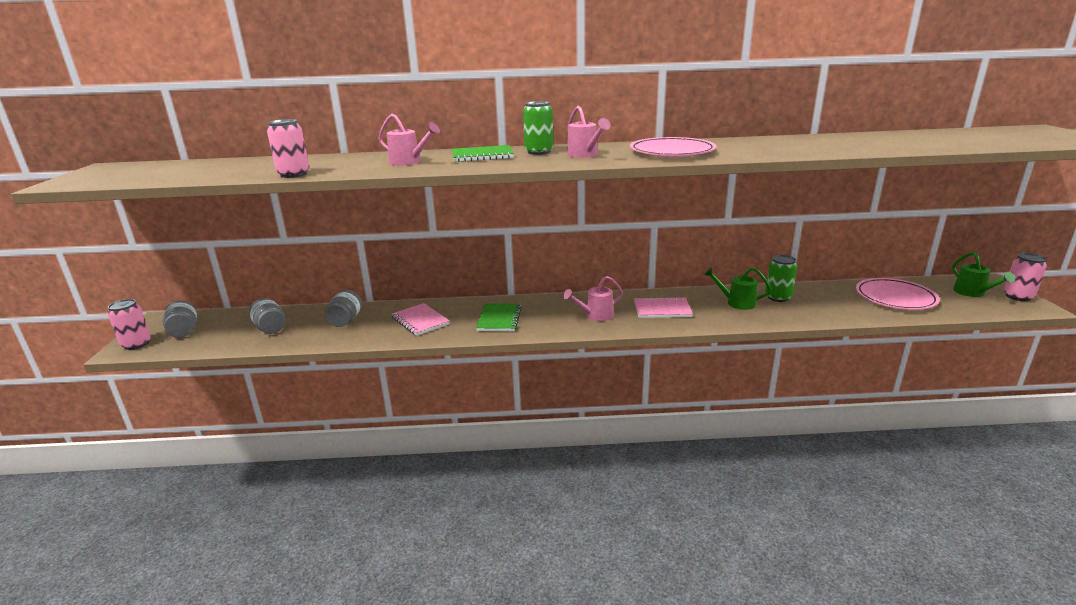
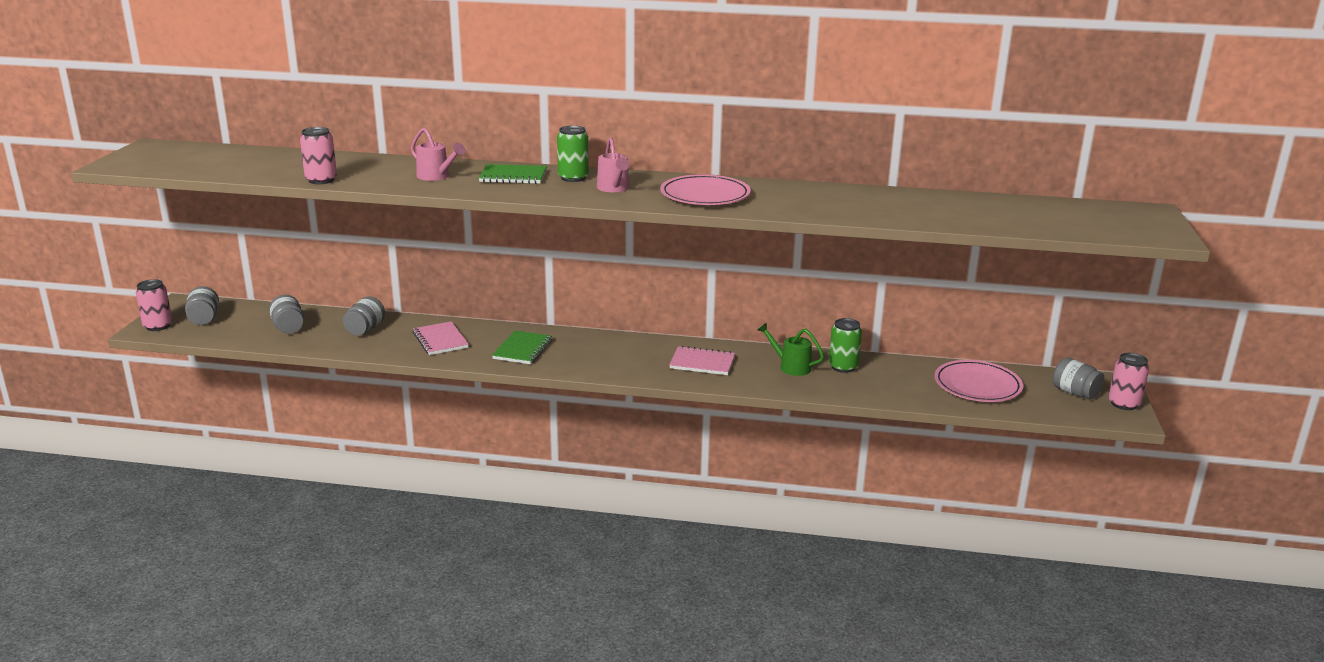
camera: 10 degrees right, 0 degrees up
pink watering can [563,276,623,321] -> none
green watering can [952,252,1015,297] -> grey jar [1053,357,1104,399]

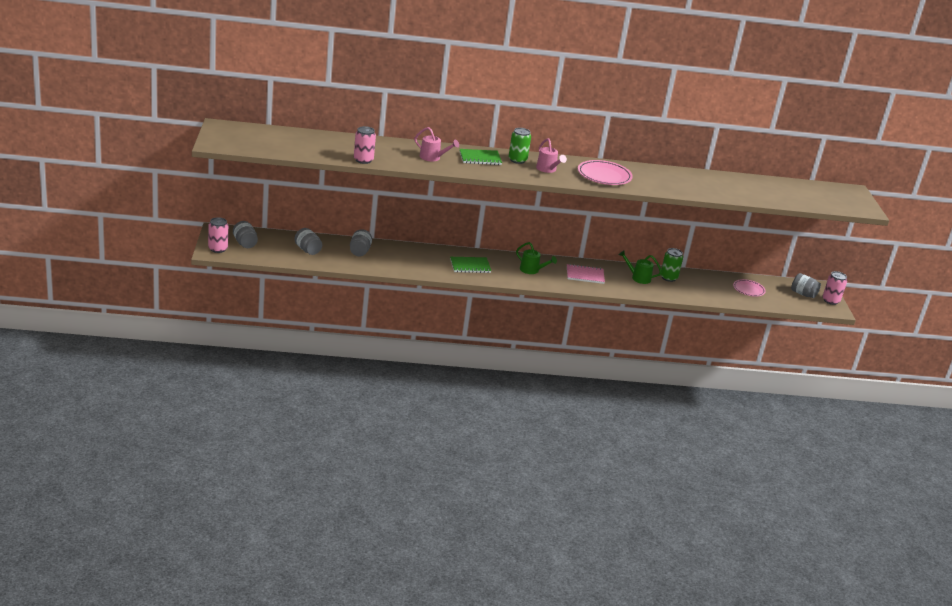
camera: 15 degrees left, 5 degrees up
pink notebook [413,321,469,355] -> none
green notebook [492,330,552,364] -> green notebook turned 75 degrees clockwise [450,257,492,273]
pink plate [934,360,1023,402] -> pink plate [733,279,766,297], size x0.63
none -> green watering can [516,242,557,274]

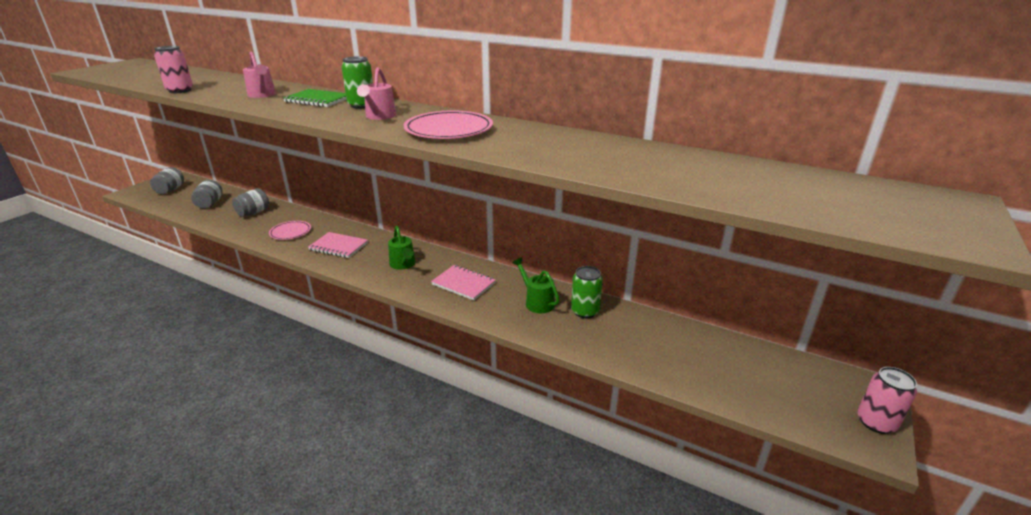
camera: 35 degrees right, 0 degrees up
pink can [208,217,228,253] -> none
green notebook [450,257,492,273] -> pink notebook [308,232,368,258]
pink plate [733,279,766,297] -> pink plate moved to [269,221,311,240]
grey jar [791,273,821,298] -> none

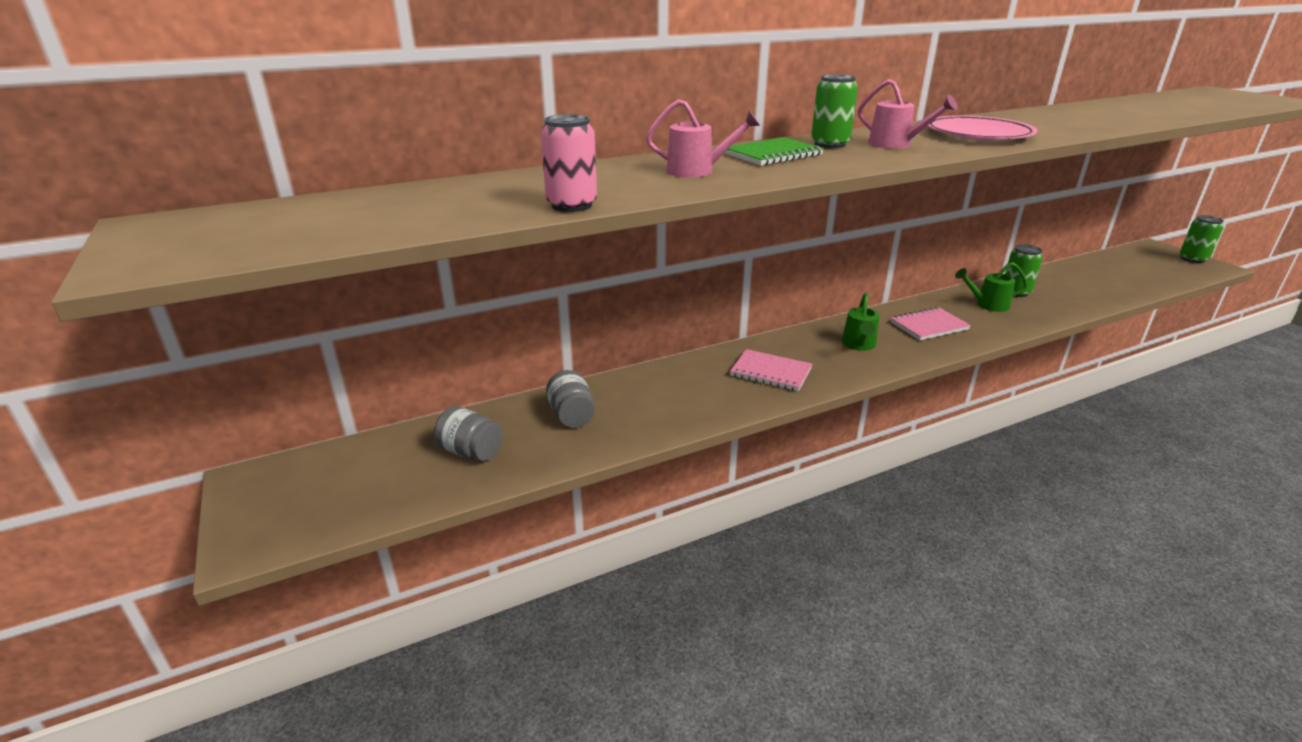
camera: 55 degrees left, 0 degrees up
grey jar [150,167,184,194] -> none
pink plate [269,221,311,240] -> none
pink notebook [308,232,368,258] -> pink notebook turned 60 degrees clockwise [730,349,812,391]
green watering can [388,226,416,270] -> green watering can turned 90 degrees clockwise [842,293,880,351]
pink can [857,367,917,434] -> green can [1180,215,1224,263]

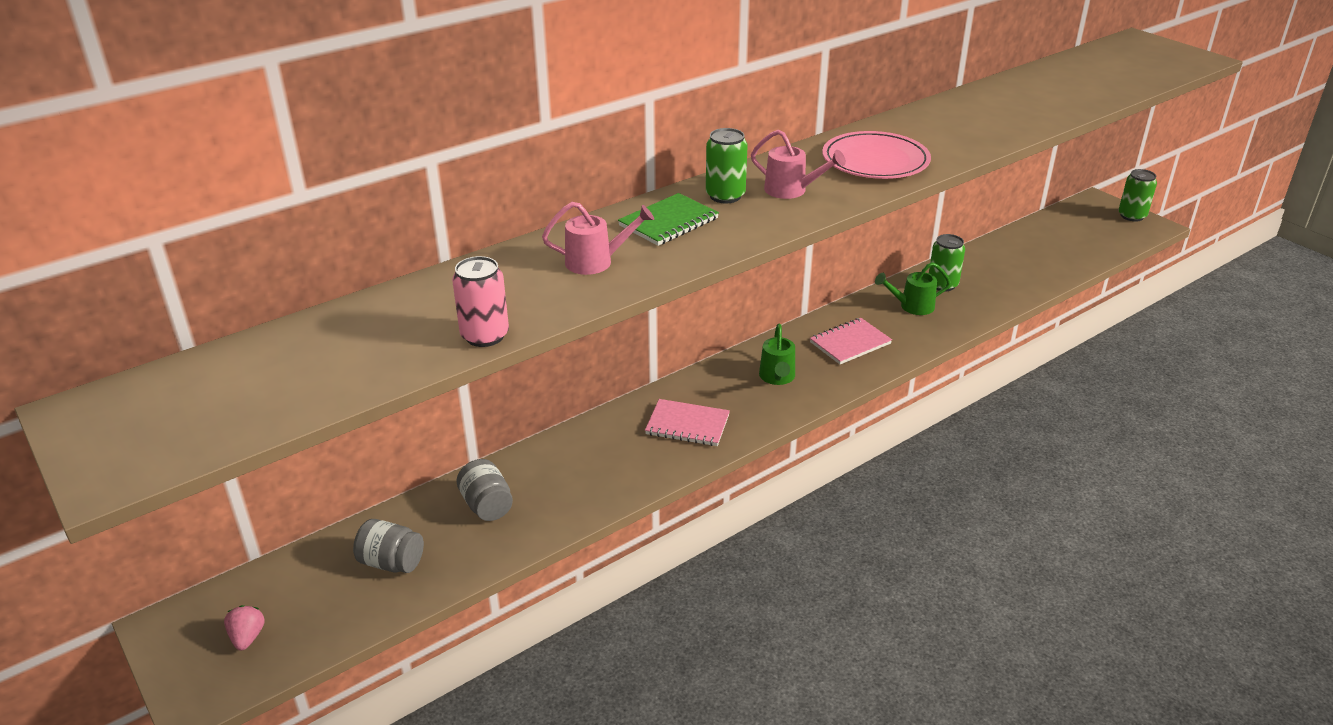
camera: 10 degrees left, 5 degrees up
none -> pink strawberry [224,605,265,650]

